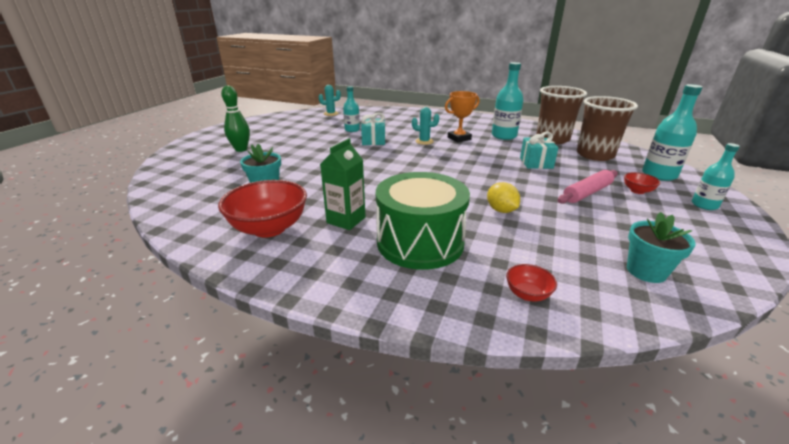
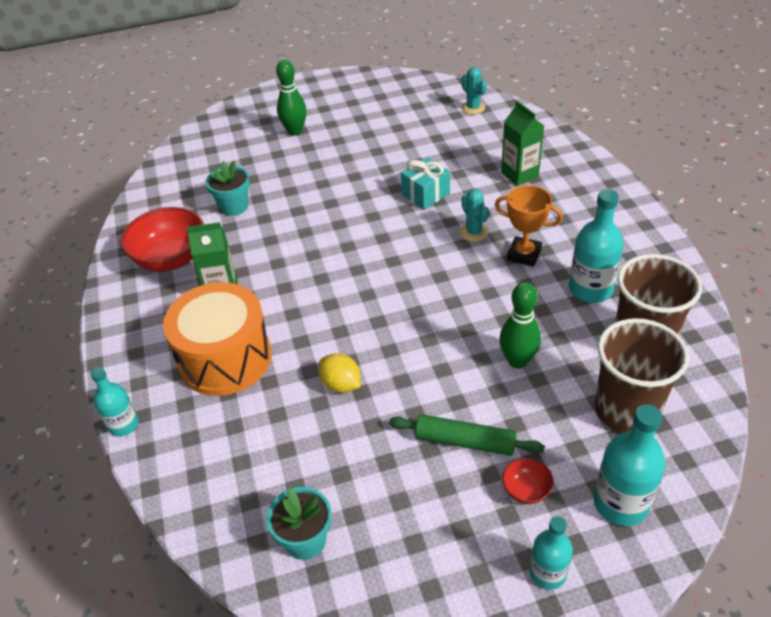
camera: 55 degrees right, 15 degrees up
turquoise bottle [343,86,360,132] -> turquoise bottle moved to [90,367,139,437]
green drum [376,172,470,270] -> orange drum [163,282,272,396]
yellow lemon [487,182,520,213] -> yellow lemon turned 75 degrees counterclockwise [319,353,361,393]
red bowl [506,264,557,301] -> none
turquoise gift [520,132,558,169] -> green bowling pin [499,282,541,369]
pink rolling pin [557,170,618,204] -> green rolling pin [389,414,545,456]
none -> green carton [501,101,544,186]

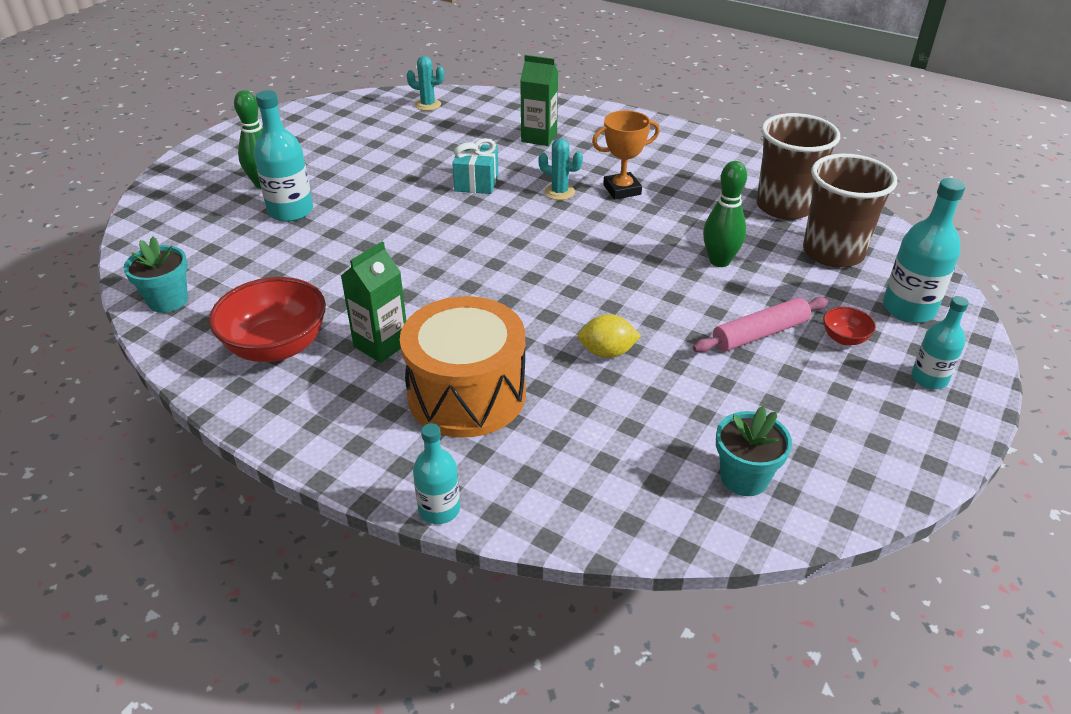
camera: 45 degrees left, 5 degrees down
turquoise flower pot [206,161,250,216] -> turquoise flower pot moved to [124,237,188,313]
green rolling pin [389,414,545,456] -> pink rolling pin [693,297,828,353]
turquoise bottle [569,189,624,303] -> turquoise bottle moved to [254,90,313,222]

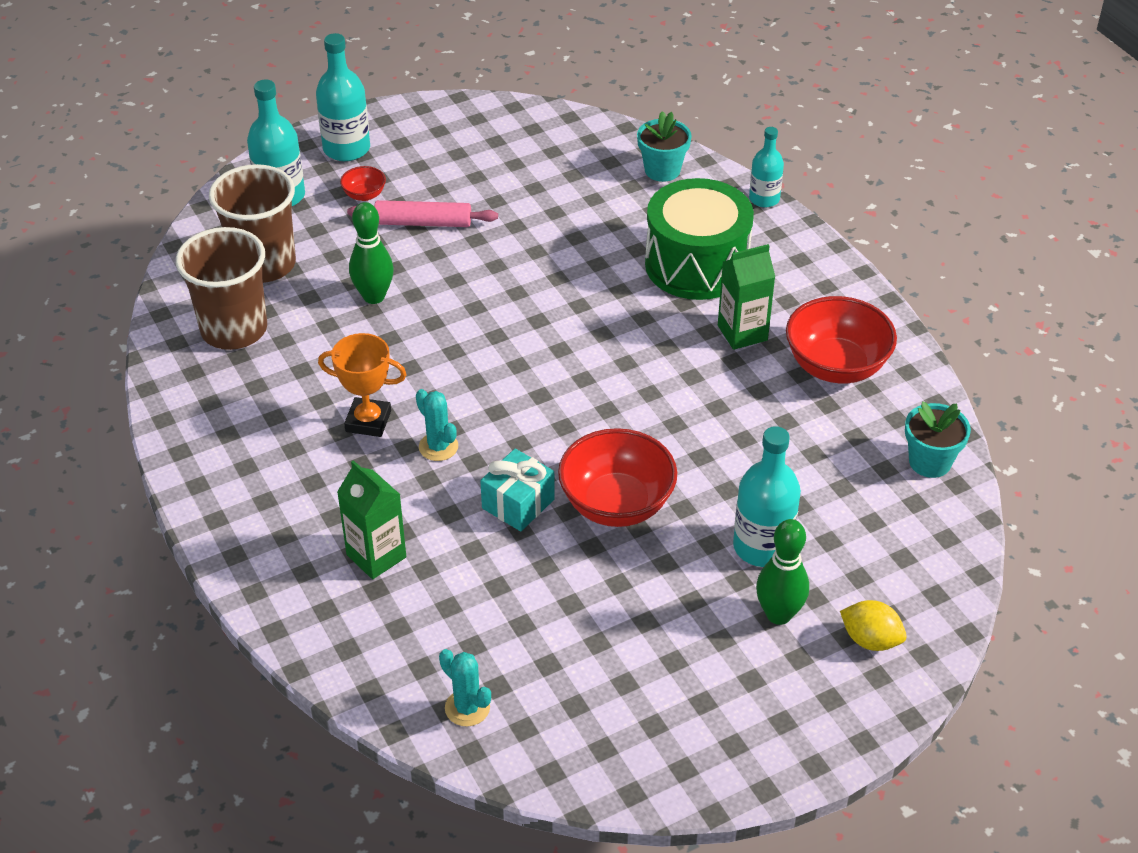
camera: 150 degrees left, 5 degrees up
orange drum [400,296,526,438] -> green drum [645,178,754,300]
yellow lemon [578,314,641,358] -> yellow lemon moved to [840,600,907,651]
turquoise flower pot [716,406,792,496] -> turquoise flower pot moved to [637,111,692,182]
turquoise bottle [911,296,969,389] -> turquoise bottle [316,33,370,161], size x1.58
none -> red bowl [558,428,677,527]

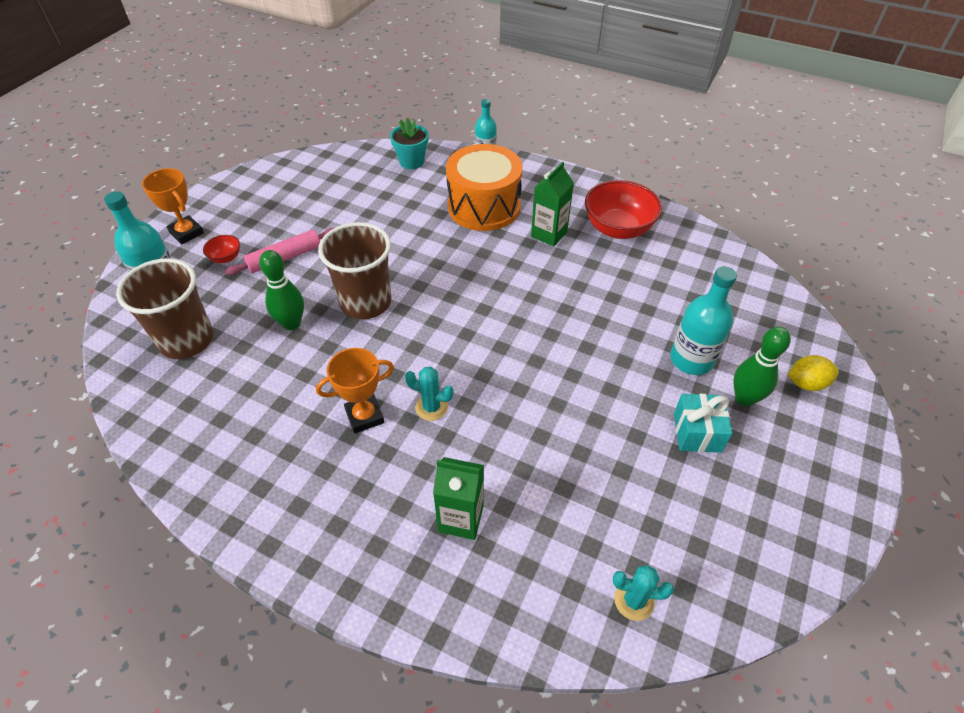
camera: 35 degrees left, 5 degrees up
brown cup [176,227,267,350] -> brown cup moved to [318,222,391,319]
turquoise bottle [316,33,370,161] -> orange trophy [142,168,204,245]
turquoise gift [480,449,555,531] -> turquoise gift moved to [674,394,732,453]
red bowl [558,428,677,527] -> none
green drum [645,178,754,300] -> orange drum [446,144,523,231]
turquoise flower pot [905,401,971,478] -> none

